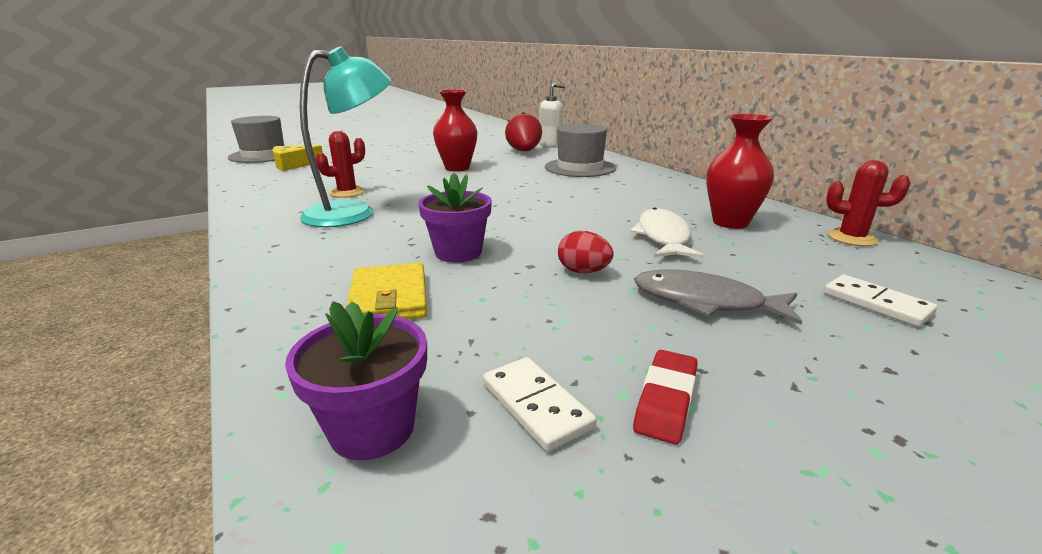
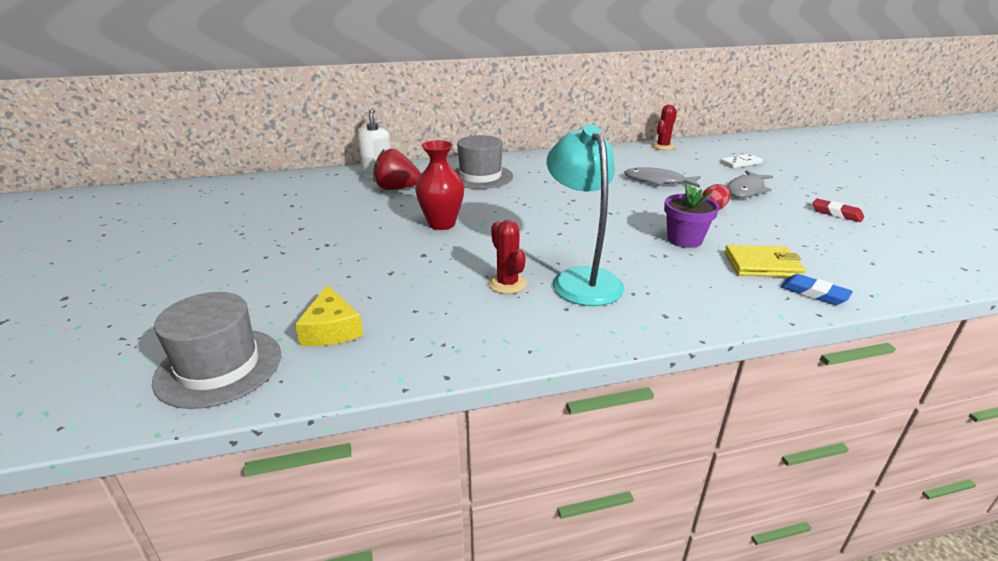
camera: 75 degrees left, 5 degrees up
purple flower pot [285,301,427,460] -> none
white domino [483,357,597,452] -> none
white fish [630,208,704,258] -> grey fish [624,167,701,188]
red vase [706,114,774,229] -> none
none -> blue eraser [781,274,853,305]

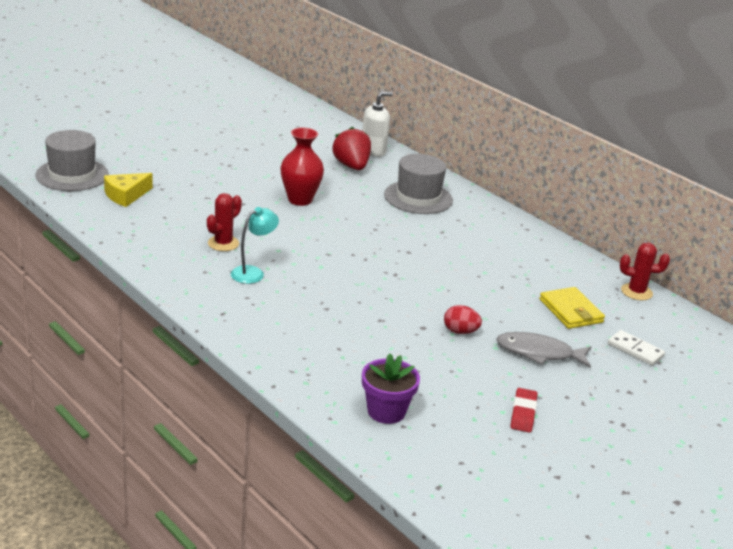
camera: 60 degrees right, 0 degrees up
turquoise lamp [547,125,624,306] -> turquoise lamp [231,207,279,284], size x0.56
grey fish [624,167,701,188] -> none
purple flower pot [664,183,719,248] -> purple flower pot moved to [362,353,420,424]
yellow wallet [724,245,805,277] -> yellow wallet moved to [539,287,605,329]
blue eraser [781,274,853,305] -> none

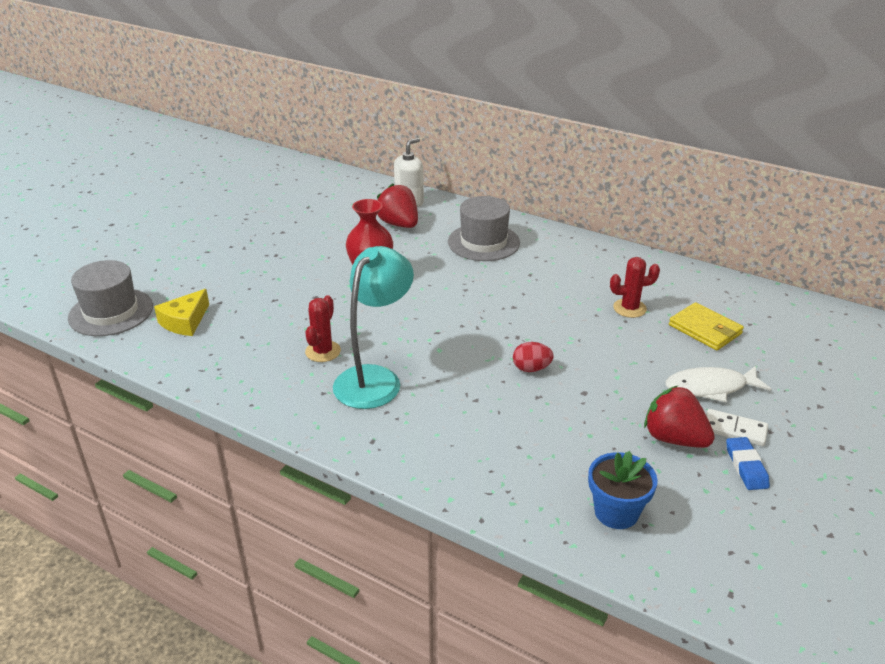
camera: 15 degrees left, 5 degrees up
turquoise lamp [231,207,279,284] -> turquoise lamp [333,246,414,409], size x1.78
purple flower pot [362,353,420,424] -> blue flower pot [588,451,658,529]
red egg [444,305,482,334] -> red egg moved to [513,342,554,372]
grey fish [496,332,591,368] -> white fish [666,366,771,402]
red eraser [511,388,537,433] -> blue eraser [726,437,770,490]
white domino [608,330,665,366] -> white domino moved to [706,409,768,446]
red cactus [620,243,670,300] -> red cactus moved to [610,257,660,318]
none -> red strawberry [644,386,715,448]

